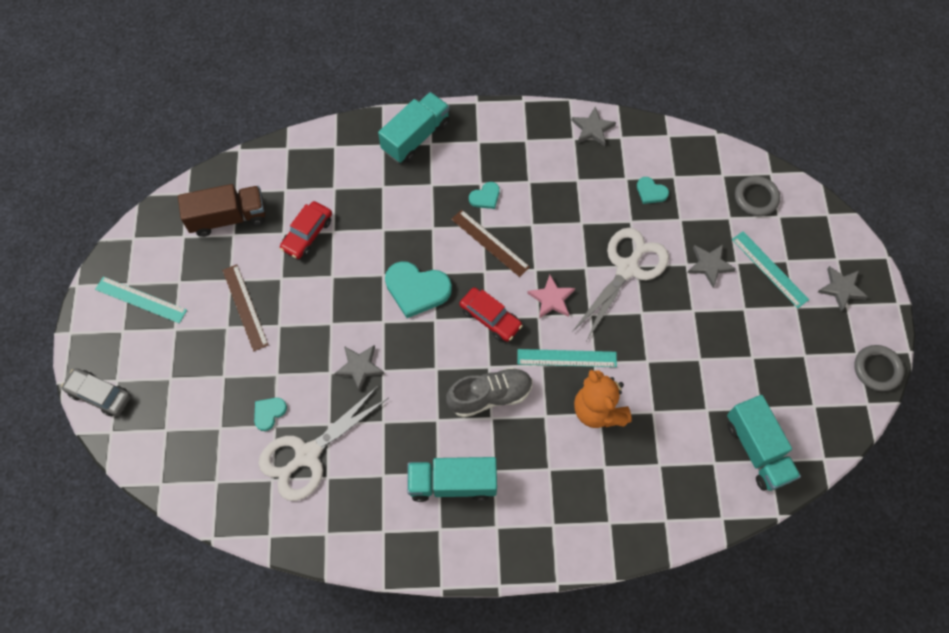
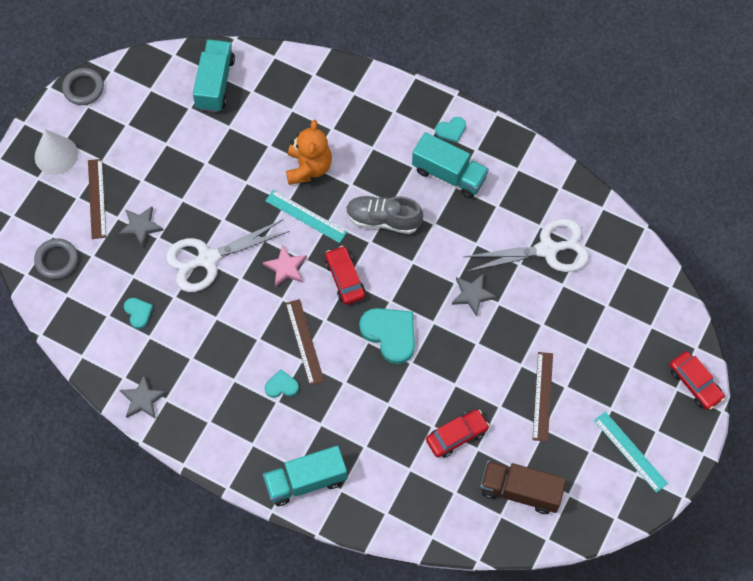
camera: 150 degrees left, 0 degrees up
grey car [61,368,131,417] -> red car [669,351,725,410]
turquoise heart [254,398,287,431] -> turquoise heart moved to [435,117,466,143]
turquoise ruler [732,231,809,308] -> brown ruler [88,159,106,239]
grey star [818,266,868,311] -> white cone [35,129,78,175]

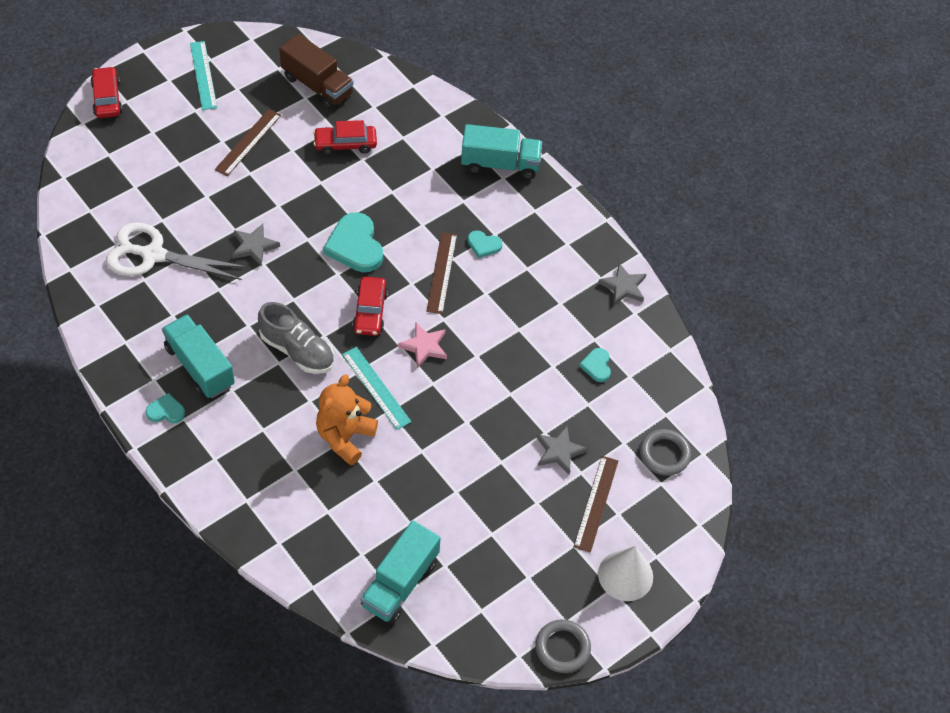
camera: 160 degrees left, 10 degrees down
white scissors [166,219,289,292] -> none

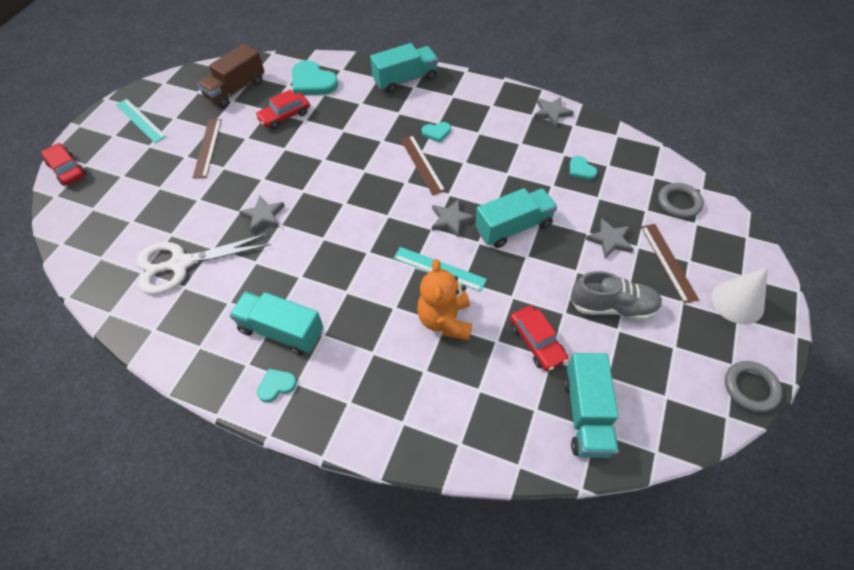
camera: 25 degrees left, 0 degrees up
grey shoe [258,302,334,374] -> grey shoe moved to [570,271,662,320]
brown truck [279,34,353,110] -> brown truck turned 120 degrees clockwise [197,44,265,108]
turquoise heart [323,212,383,272] -> turquoise heart moved to [292,60,339,95]
red car [352,277,388,336] -> red car moved to [510,306,568,371]
pink star [398,322,447,368] -> grey star [432,199,475,238]
none -> turquoise truck [475,188,557,248]

